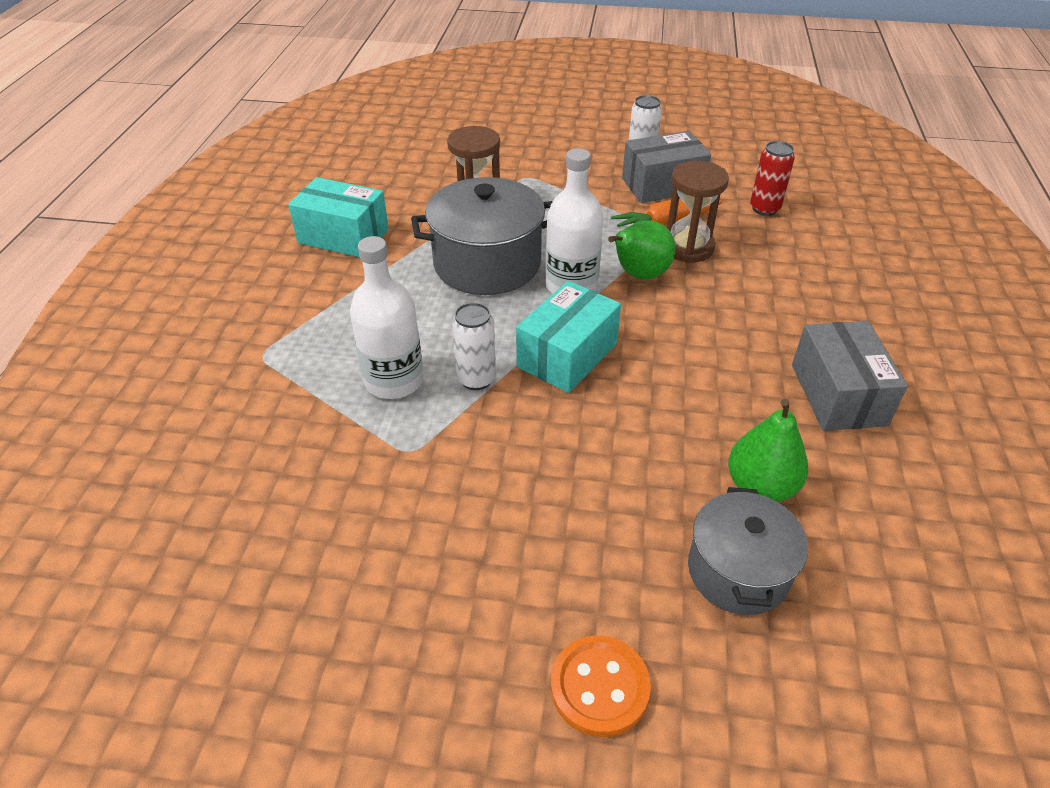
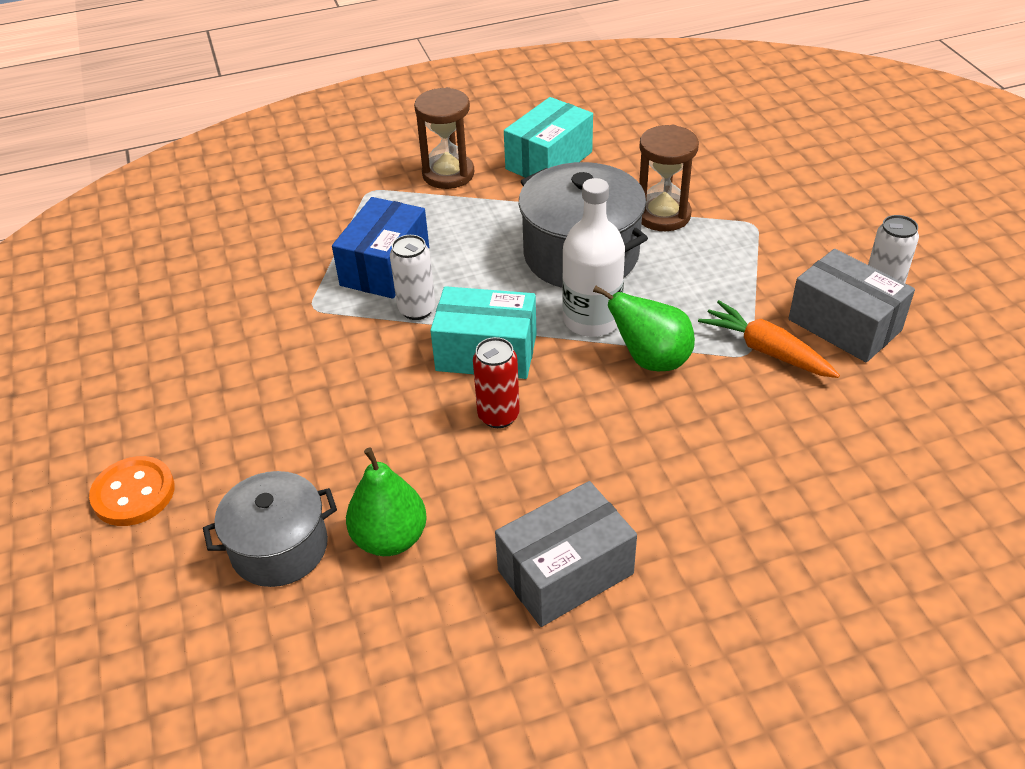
camera: 65 degrees right, 0 degrees up
turquoise box [288,177,389,257] -> turquoise box turned 45 degrees clockwise [504,97,593,178]
white bottle [350,236,424,399] -> blue box [332,197,429,299]
brown hourglass [667,161,729,263] -> brown hourglass moved to [414,87,474,189]
red can [750,141,795,216] -> red can moved to [473,337,520,428]

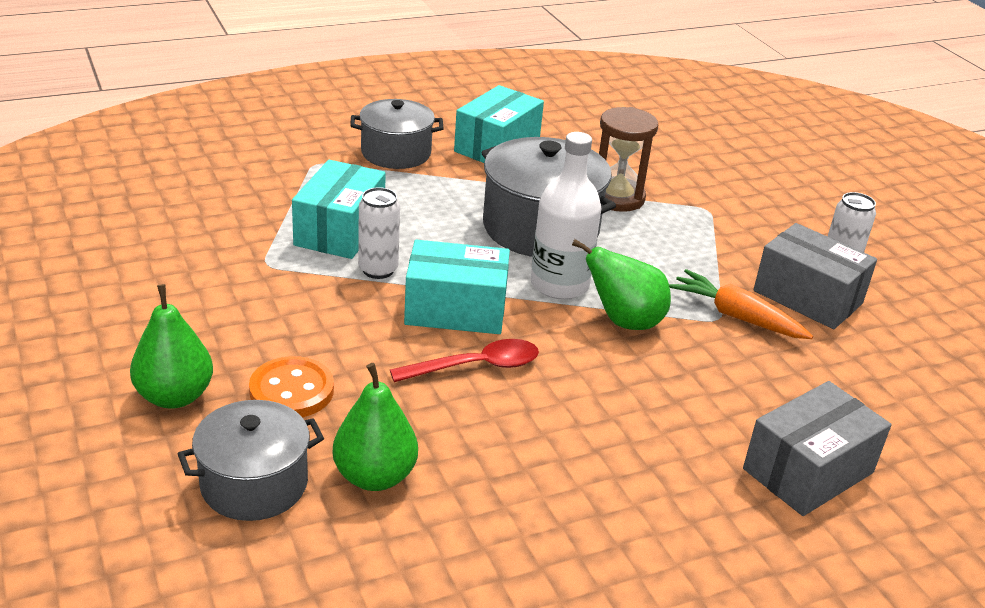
camera: 10 degrees left, 10 degrees down
orange button [89,456,175,526] -> orange button moved to [249,356,334,417]
blue box [332,197,429,299] -> turquoise box [292,160,386,259]
brown hourglass [414,87,474,189] -> grey pot [350,99,444,169]
red can [473,337,520,428] -> red spoon [390,339,539,382]
grey box [495,481,637,627] -> grey box moved to [743,381,891,516]
none -> green pear [130,284,213,408]

